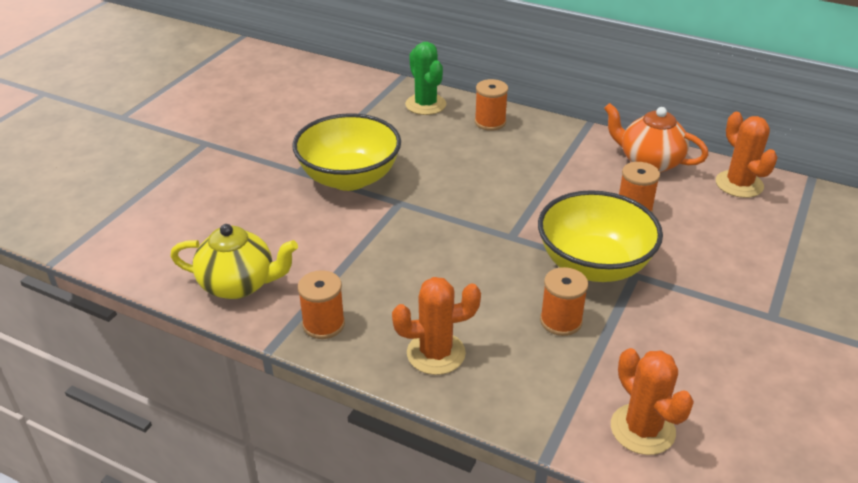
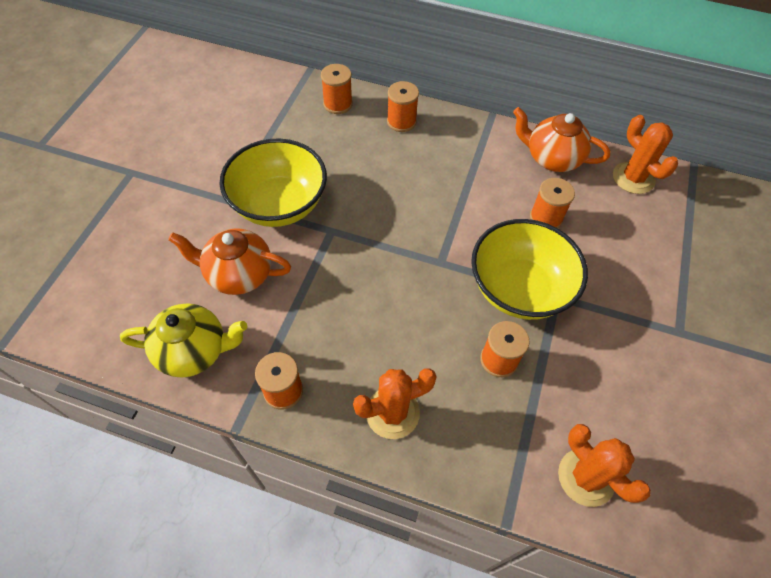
camera: 10 degrees left, 20 degrees up
green cactus [405,42,446,115] -> orange spool [321,64,353,114]
none -> orange teapot [168,228,291,295]

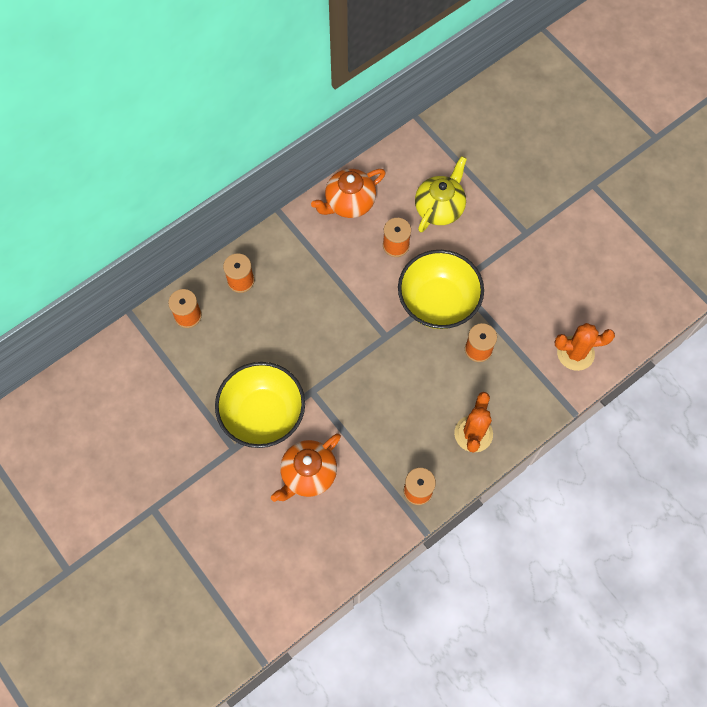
camera: 55 degrees left, 10 degrees up
yellow teapot [120,303,247,378] -> yellow teapot moved to [415,156,467,232]
orange cactus [613,115,678,194] -> none

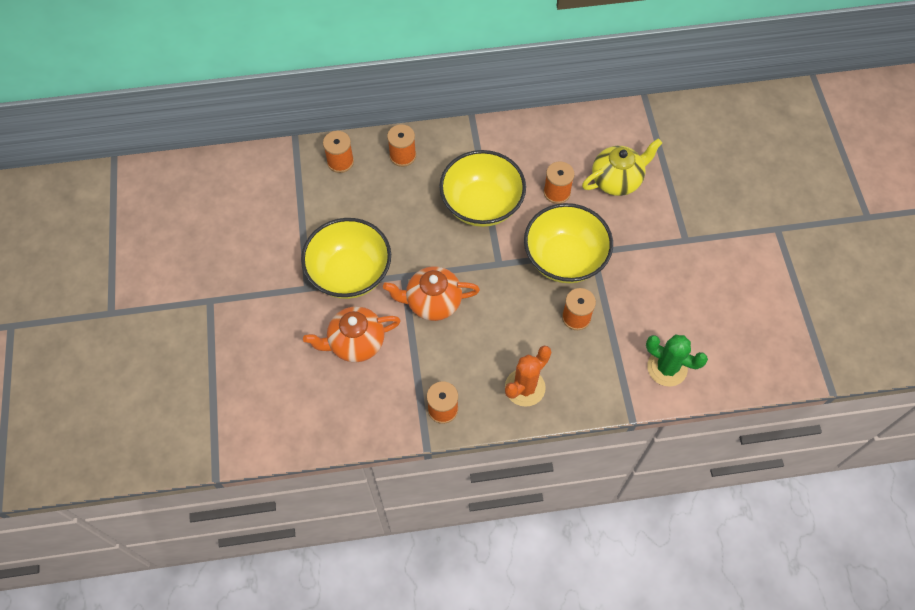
camera: 30 degrees right, 5 degrees down
orange teapot [311,169,386,218] -> orange teapot moved to [383,266,480,321]
orange cactus [555,323,615,371] -> green cactus [646,335,708,386]
none -> yellow bowl [439,150,526,227]

